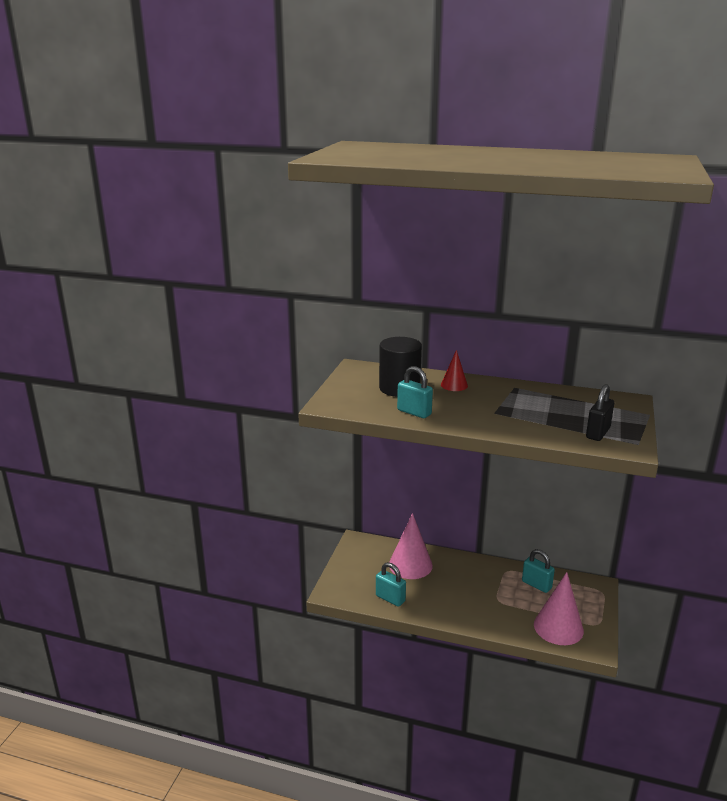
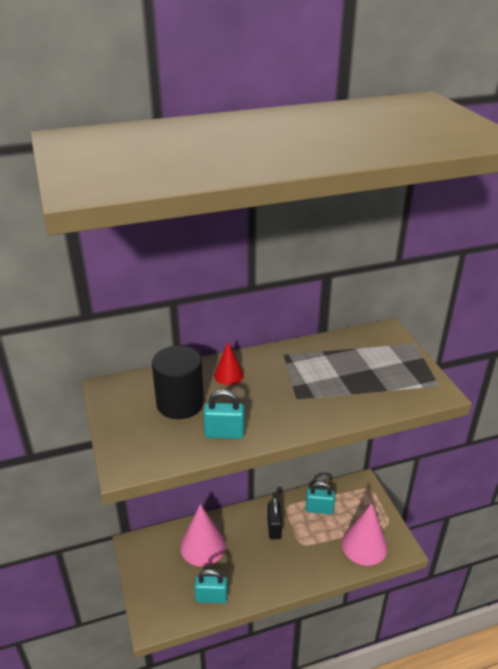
camera: 35 degrees left, 10 degrees up
black padlock [586,384,614,441] -> black padlock moved to [267,497,282,540]

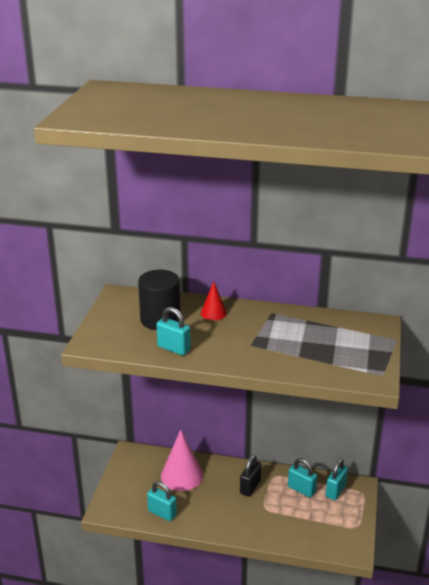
camera: 30 degrees right, 5 degrees down
pink cone [342,503,388,566] -> none
none -> turquoise padlock [326,458,348,500]

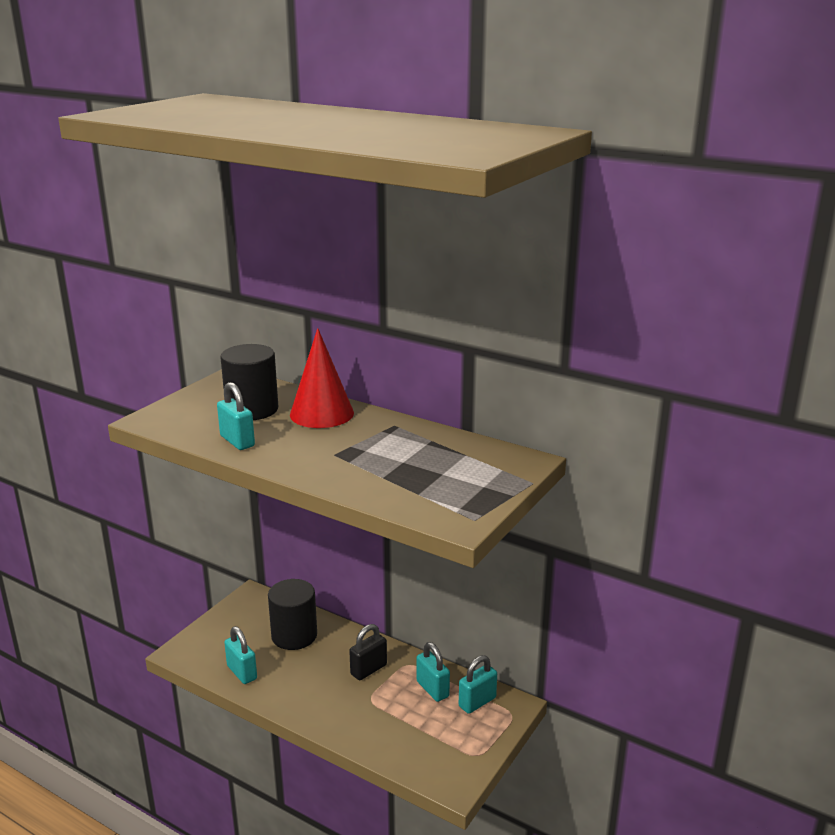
camera: 20 degrees right, 5 degrees down
pink cone [161,429,203,491] -> black cylinder [268,579,317,650]
red cone [201,281,227,320] -> red cone [290,328,354,428], size x1.83

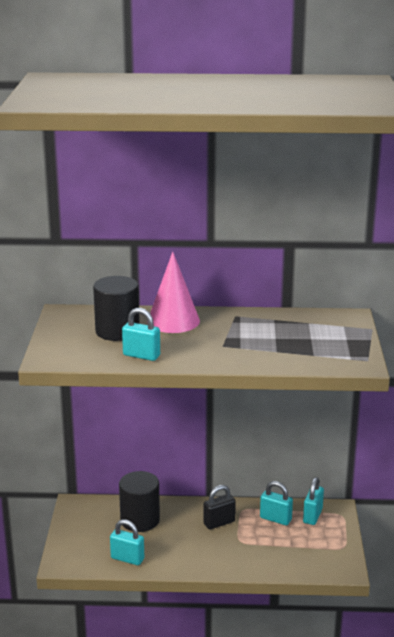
camera: 30 degrees left, 0 degrees up
red cone [290,328,354,428] -> pink cone [147,252,200,333]
black padlock [349,624,387,680] -> black padlock turned 45 degrees clockwise [203,485,236,529]

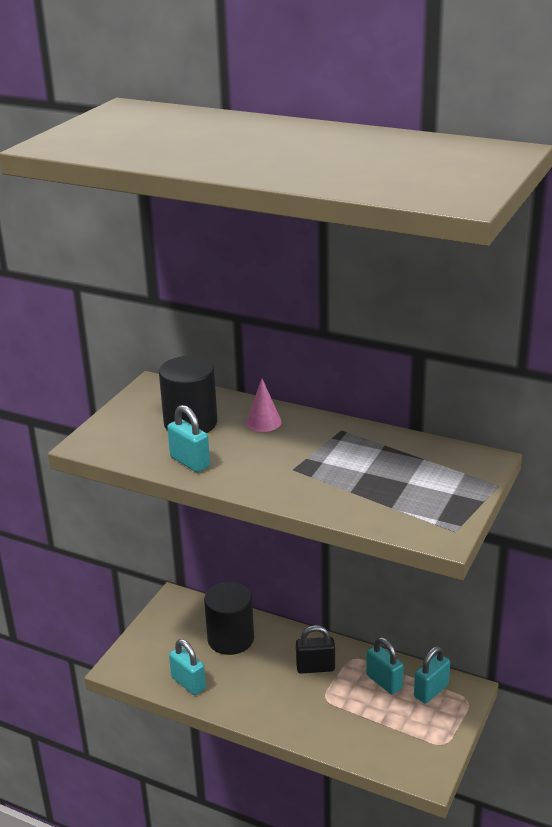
camera: 25 degrees right, 5 degrees up
pink cone [147,252,200,333] -> pink cone [246,379,282,432], size x0.55

